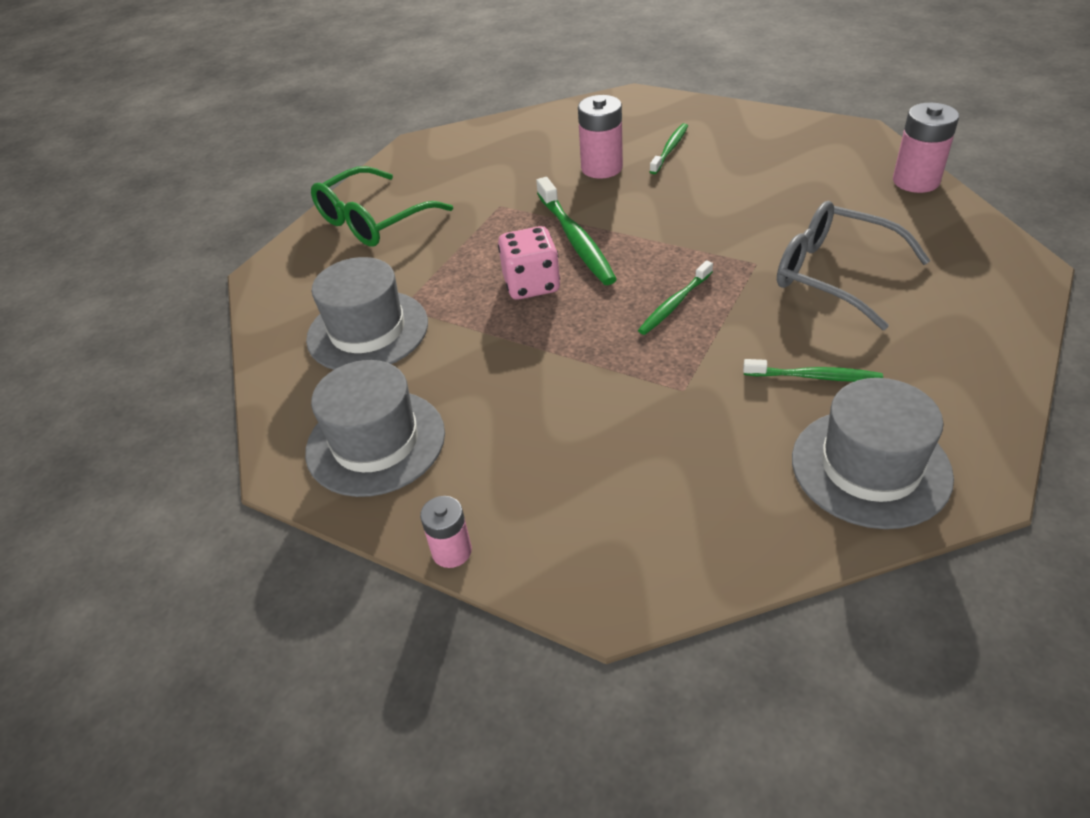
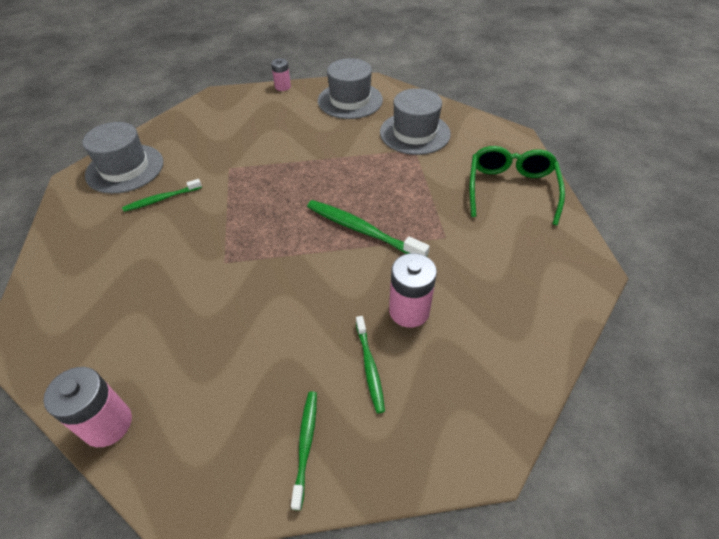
camera: 140 degrees right, 5 degrees up
pink dice [498,226,560,300] -> none
green toothbrush [638,260,713,335] -> green toothbrush moved to [291,391,317,510]
grey glasses [777,201,930,330] -> none

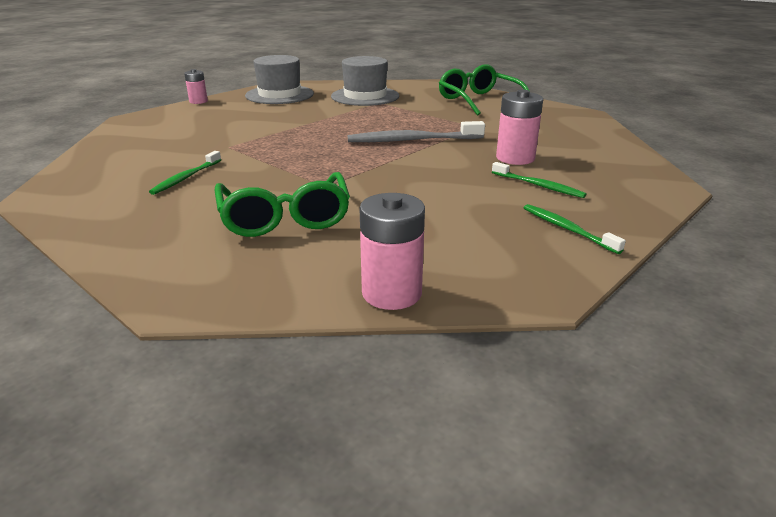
camera: 40 degrees left, 20 degrees down
grey hat [82,122,163,194] -> none
green toothbrush [307,200,430,257] -> grey toothbrush [347,121,485,142]
none -> green glasses [215,172,350,237]

